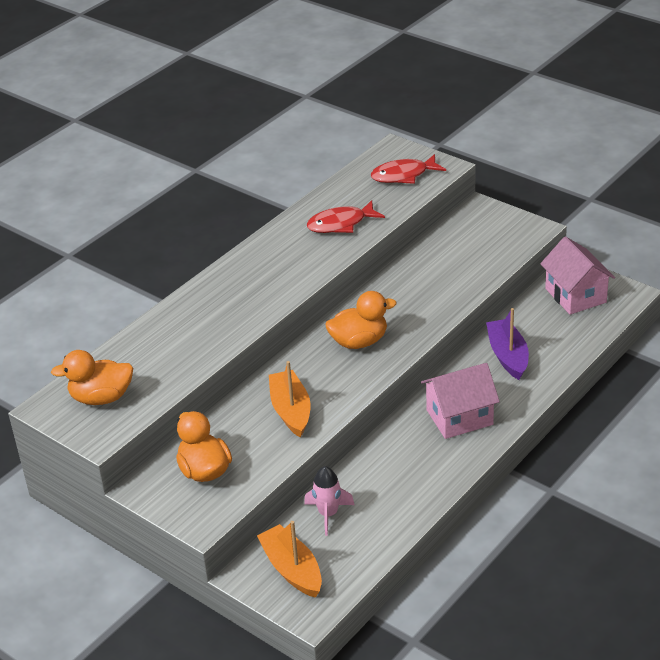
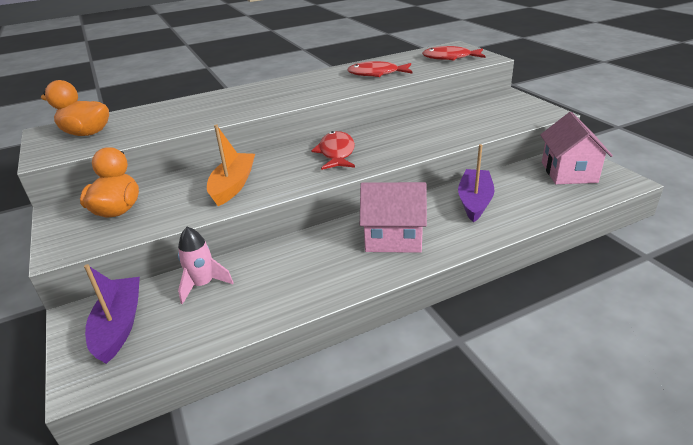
camera: 25 degrees right, 5 degrees down
orange boat [257,521,322,598] -> purple boat [84,264,140,364]
orange duck [326,291,396,349] -> red fish [311,131,355,170]

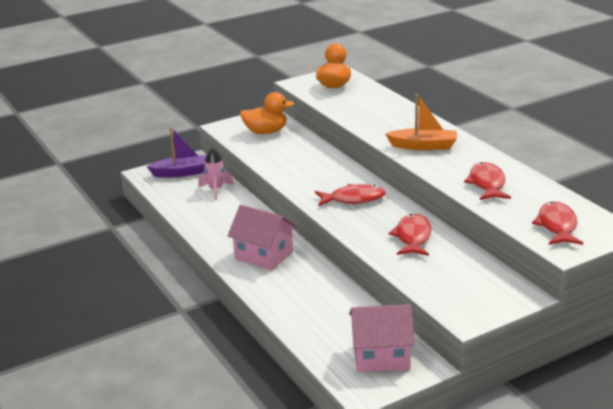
camera: 85 degrees right, 5 degrees down
orange boat [207,125,255,206] -> orange boat moved to [385,94,457,150]
pink house [360,182,427,253] -> pink house turned 60 degrees counterclockwise [227,205,297,270]
purple boat [458,144,495,222] -> none
none -> red fish [388,214,432,256]

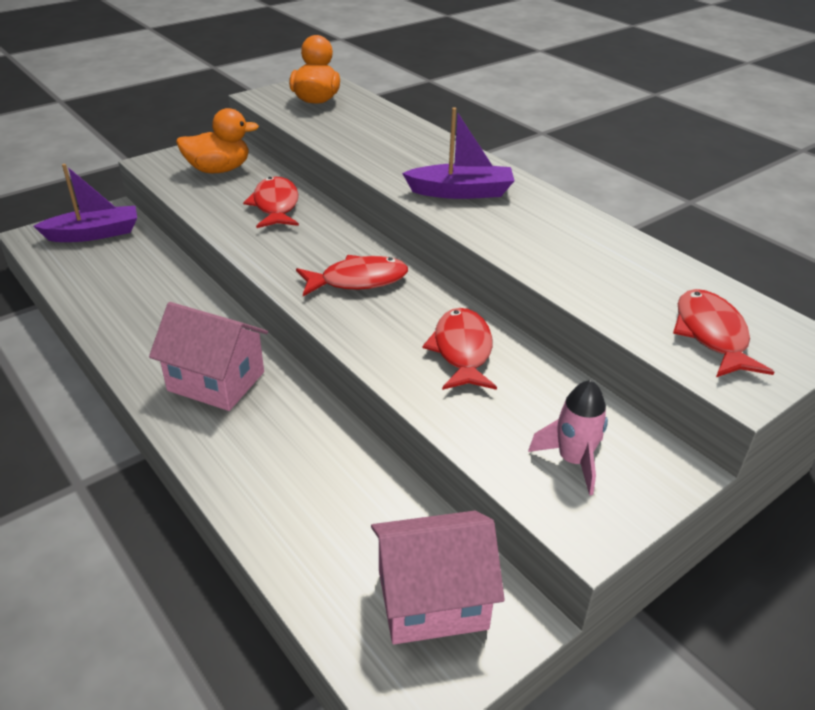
camera: 10 degrees left, 10 degrees up
pink rocket [198,148,234,200] -> pink rocket moved to [528,380,608,495]
orange boat [385,94,457,150] -> purple boat [402,108,514,199]
red fish [464,162,511,200] -> red fish moved to [243,177,299,228]

